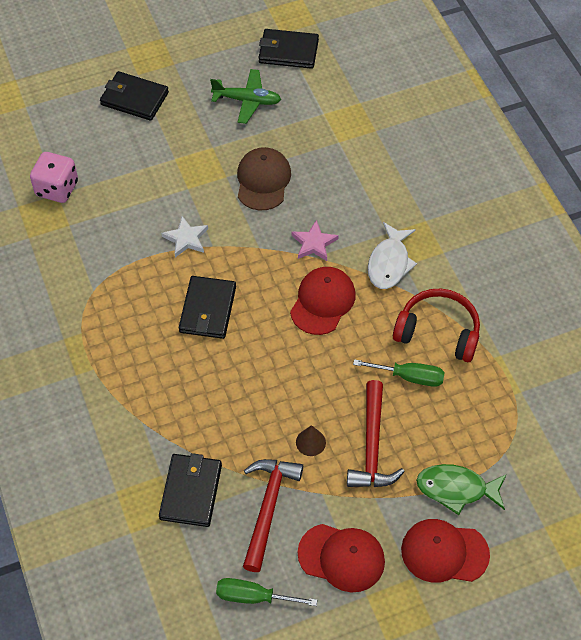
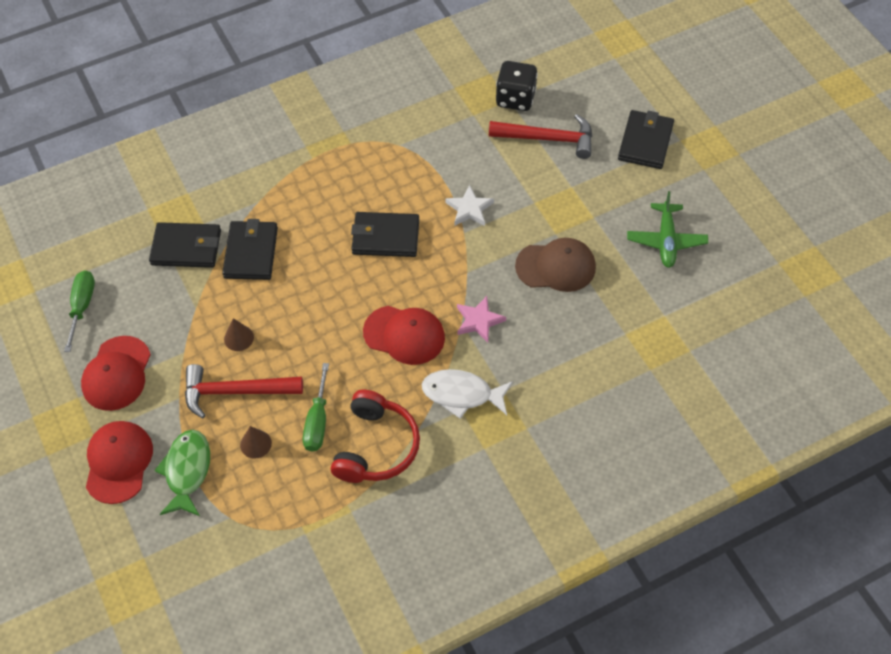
camera: 85 degrees right, 0 degrees up
pink dice [30,152,78,203] -> black dice [496,61,538,111]
red hammer [243,459,303,572] -> red hammer moved to [489,114,592,159]
black wallet [259,29,319,69] -> black wallet moved to [222,219,278,280]
none -> brown cone [240,426,272,459]

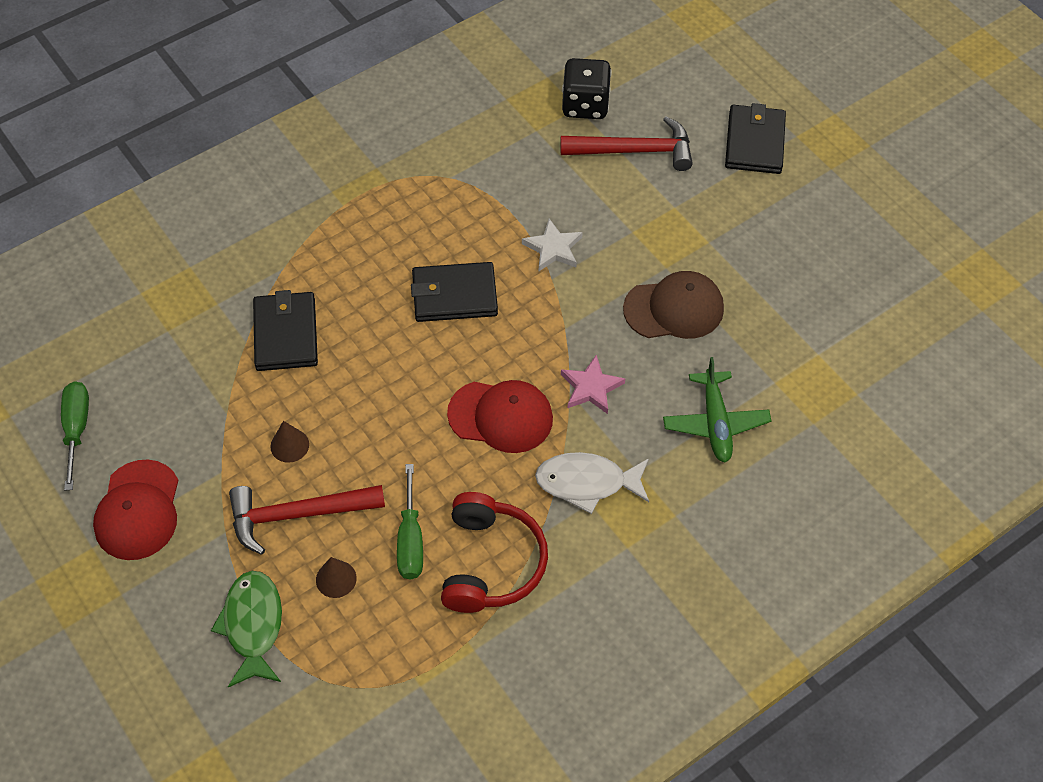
camera: 10 degrees left, 0 degrees up
red cap [86,421,153,504] -> none
black wallet [149,222,221,268] -> none
green plane [627,191,708,268] -> green plane moved to [663,357,771,462]

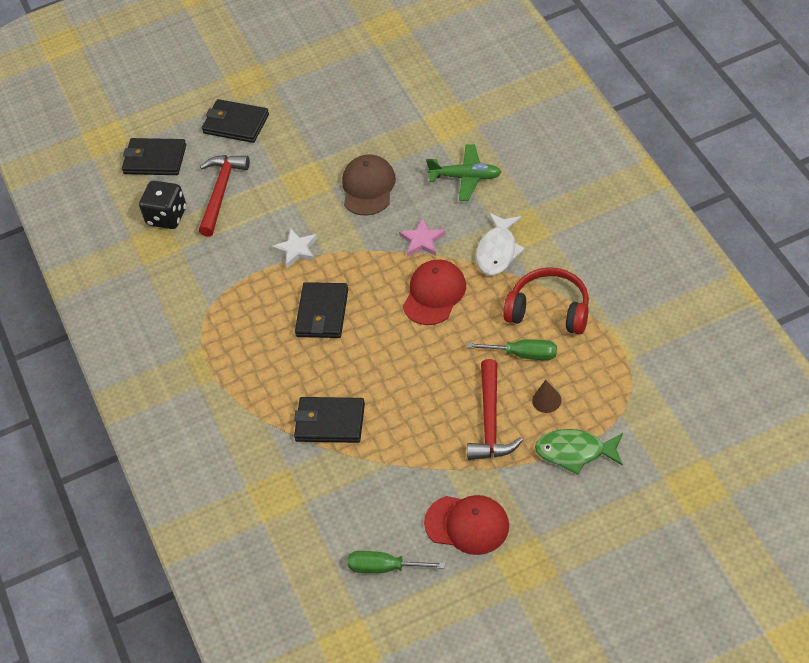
camera: 70 degrees left, 5 degrees down
brown cone [270,421,309,463] -> none
none -> black wallet [122,138,186,175]

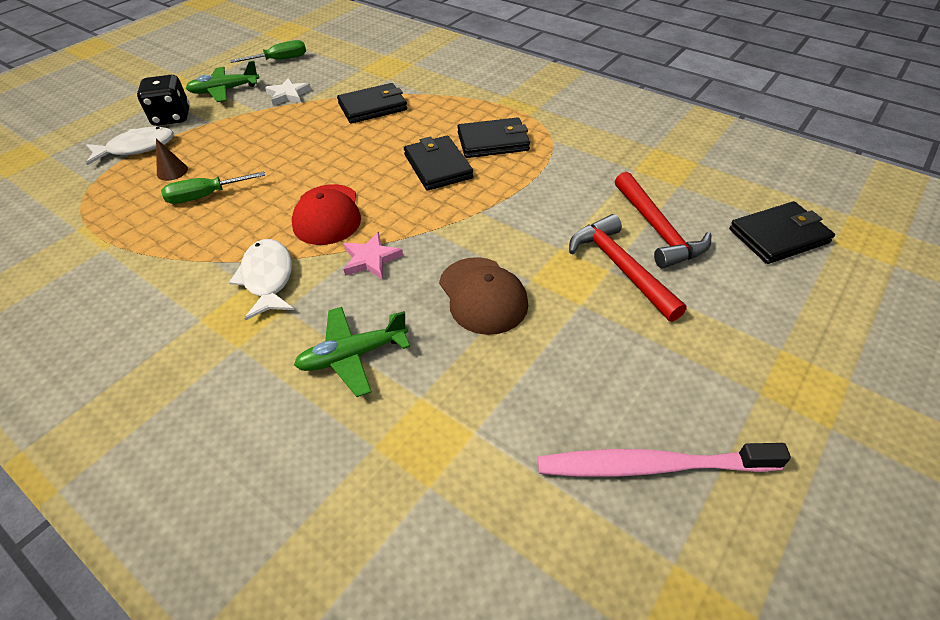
camera: 145 degrees right, 5 degrees down
black dice [139,181,186,229] -> black dice moved to [137,75,190,126]
black wallet [202,99,269,143] -> black wallet moved to [457,117,530,158]
white star [272,228,317,268] -> white star moved to [265,78,311,106]
red cap [424,495,509,555] -> green plane [186,61,259,102]
red hammer [467,359,523,460] -> red hammer moved to [569,214,687,322]
red headphones [503,267,589,334] -> none
green fish [535,429,623,475] -> white fish [86,127,174,165]
none -> pink toothbrush [538,443,791,477]

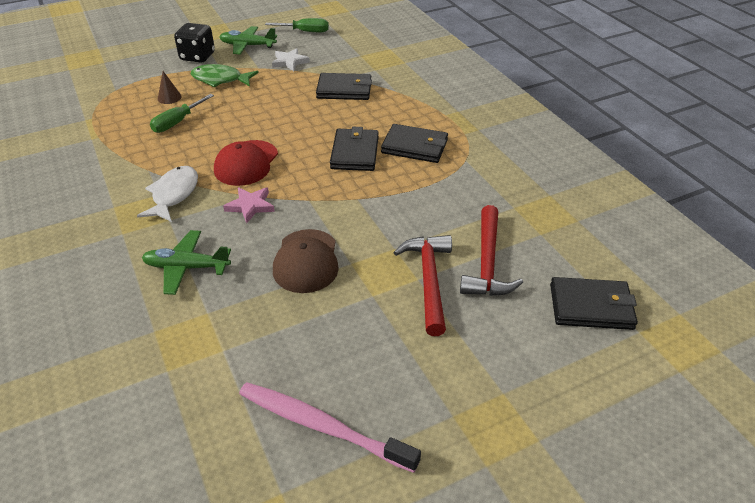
camera: 25 degrees right, 5 degrees down
white fish [86,127,174,165] -> none
green screwdriver [161,171,265,204] -> green screwdriver turned 60 degrees counterclockwise [150,94,214,133]
none -> green fish [191,64,259,87]

